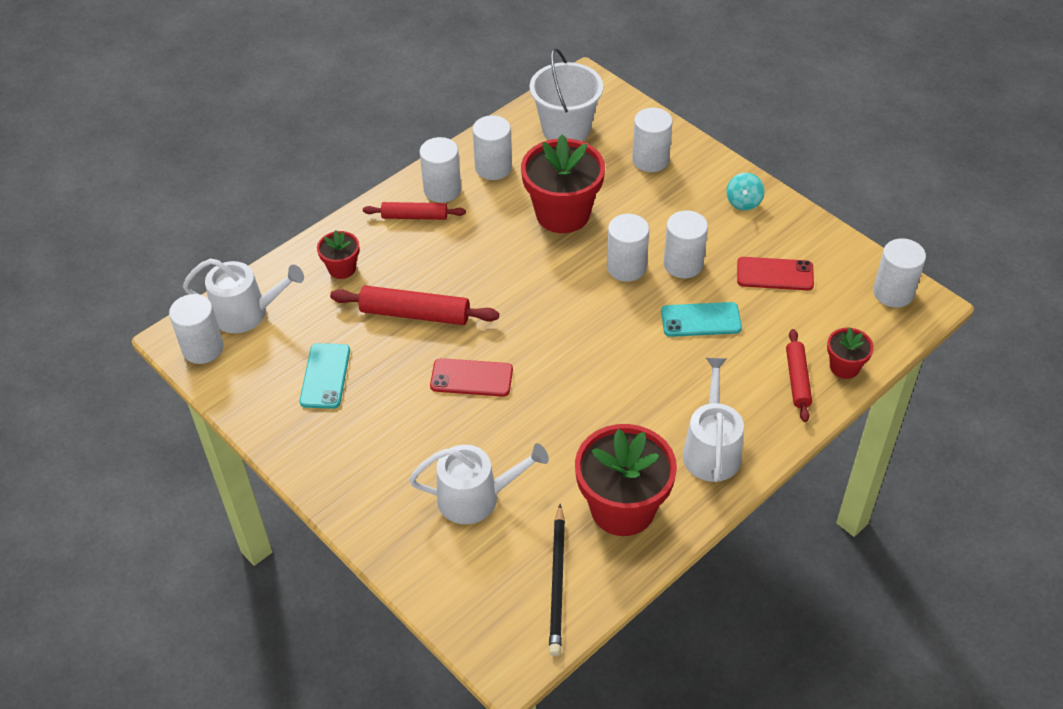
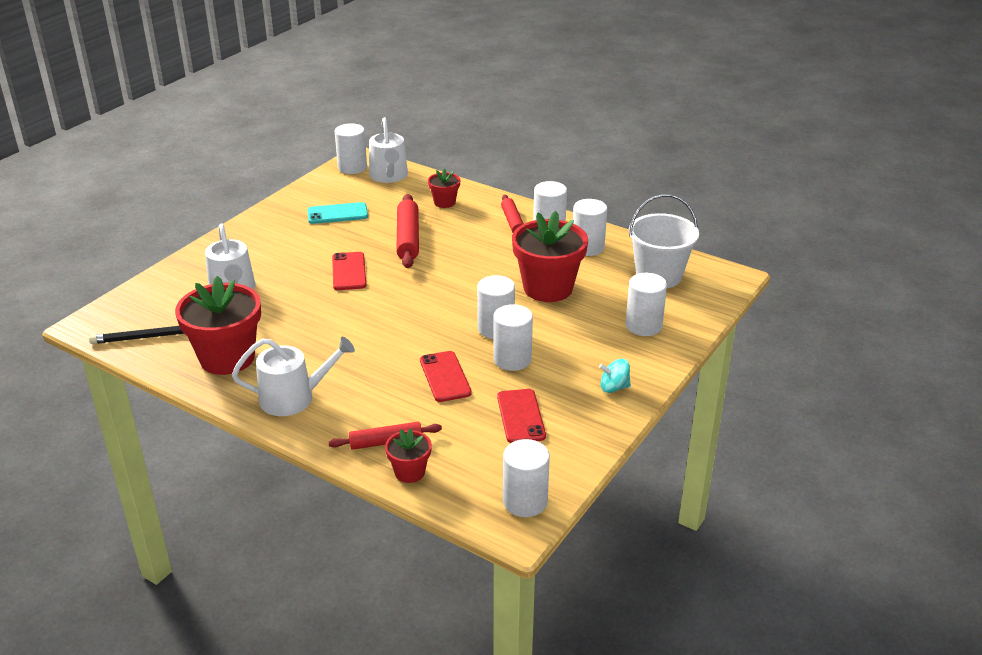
camera: 75 degrees right, 15 degrees down
turquoise phone [661,302,742,337] -> red phone [420,351,472,402]

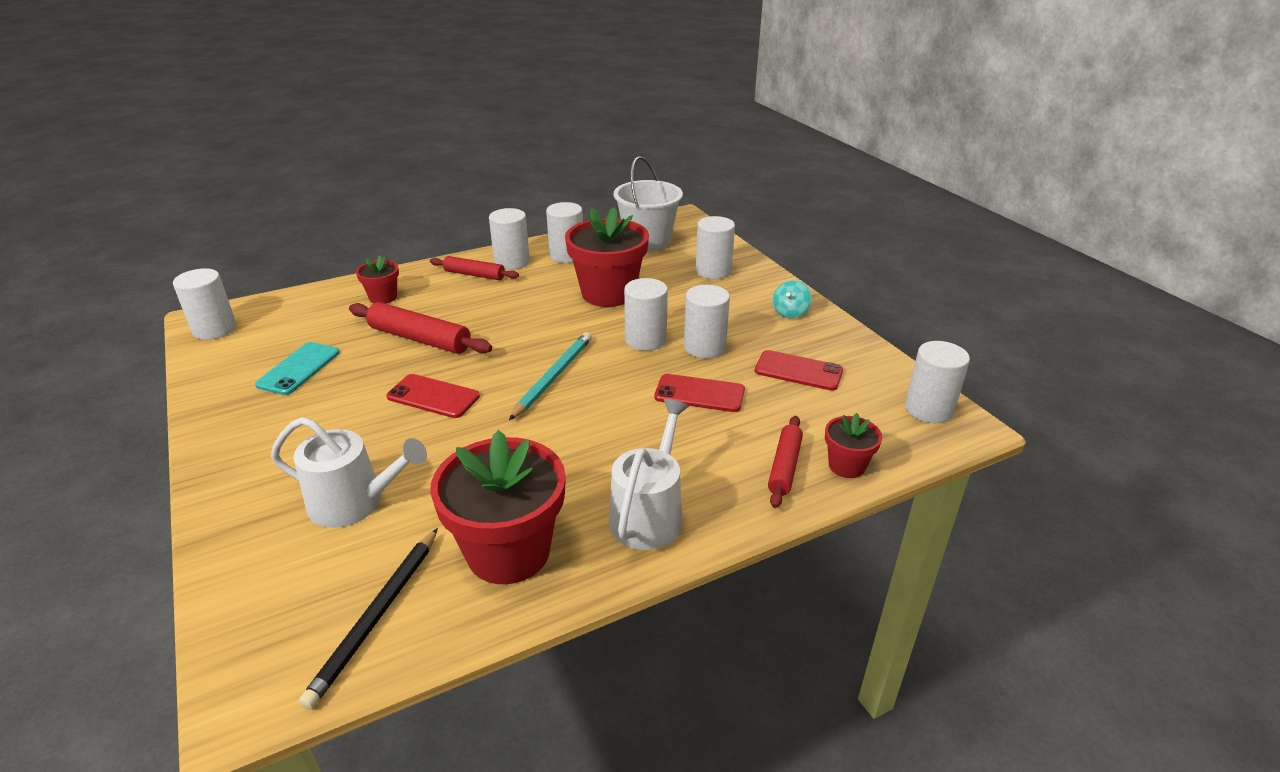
camera: 60 degrees left, 0 degrees up
white watering can [369,117,408,183] -> none
none -> turquoise pencil [509,332,592,420]

